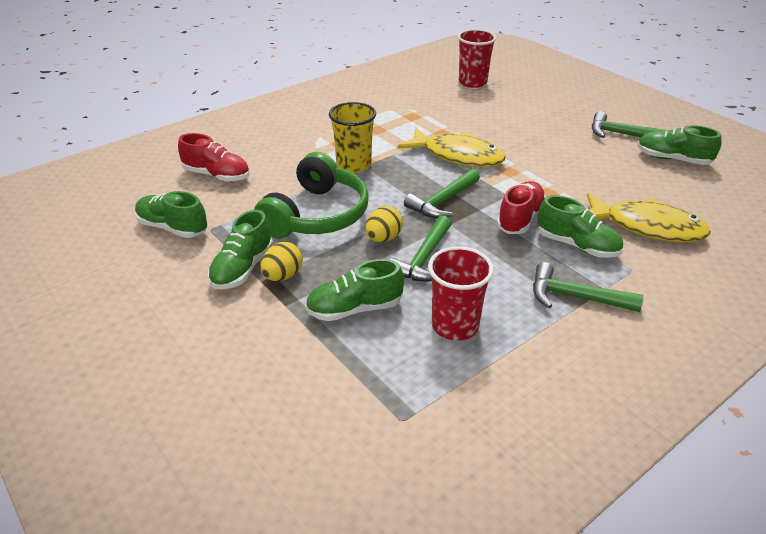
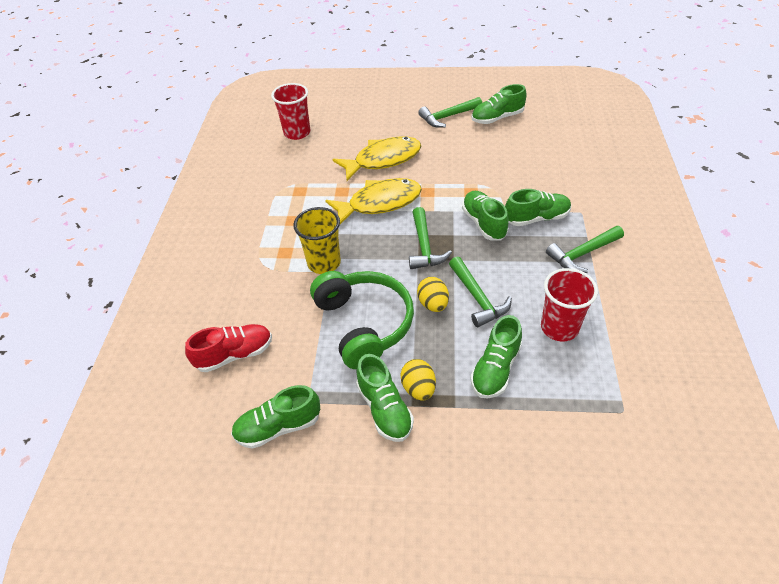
camera: 45 degrees left, 10 degrees up
red shoe [497,181,546,234] -> green shoe [462,191,509,241]
yellow fish [587,193,711,242] -> yellow fish moved to [332,136,421,181]

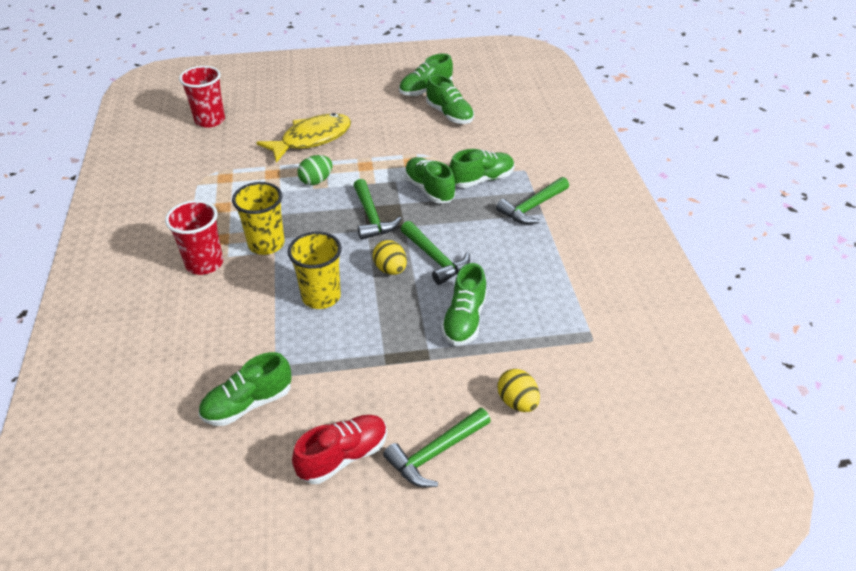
camera: 15 degrees left, 5 degrees down
red shoe [185,324,272,372] -> red shoe moved to [292,415,387,484]
green headphones [310,271,414,369] -> yellow cup [288,232,342,309]
yellow fish [325,178,422,224] -> green egg [297,155,333,185]
green shoe [356,354,414,442] -> green shoe moved to [426,75,474,124]
yellow egg [400,359,436,401] -> yellow egg moved to [498,369,540,412]
green hammer [418,97,482,128] -> green hammer moved to [383,408,491,487]
red cup [541,268,598,341] -> red cup moved to [165,200,223,275]

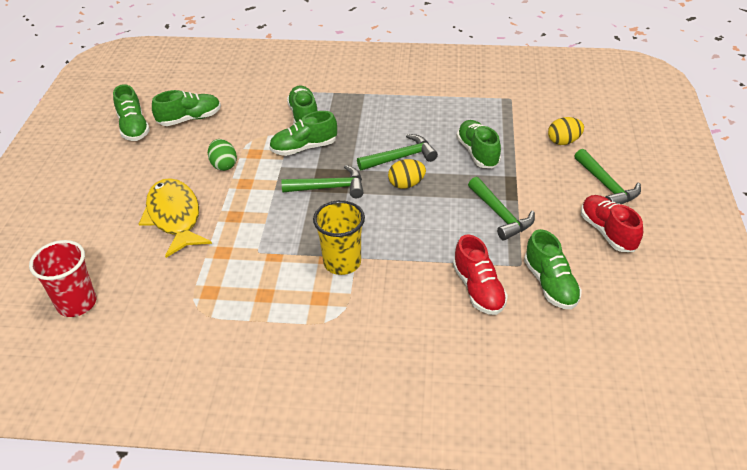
camera: 75 degrees left, 0 degrees up
red cup [165,200,223,275] -> none
yellow cup [288,232,342,309] -> none
green egg [297,155,333,185] -> green egg moved to [208,139,237,171]
green shoe [441,263,487,346] -> green shoe turned 135 degrees counterclockwise [456,120,501,168]
green hammer [496,177,569,224] -> green hammer moved to [468,177,535,241]
none -> red shoe [453,234,508,315]

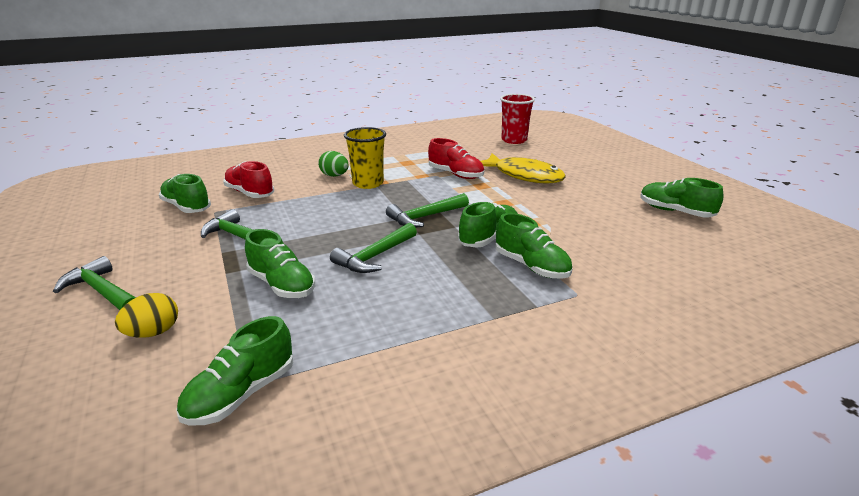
camera: 150 degrees right, 15 degrees down
green shoe [152,90,221,126] -> green shoe moved to [176,316,293,425]
green egg [208,139,237,171] -> green egg moved to [318,151,349,177]
yellow egg [388,159,426,189] -> none
red shoe [581,195,643,252] -> red shoe moved to [428,138,484,179]

